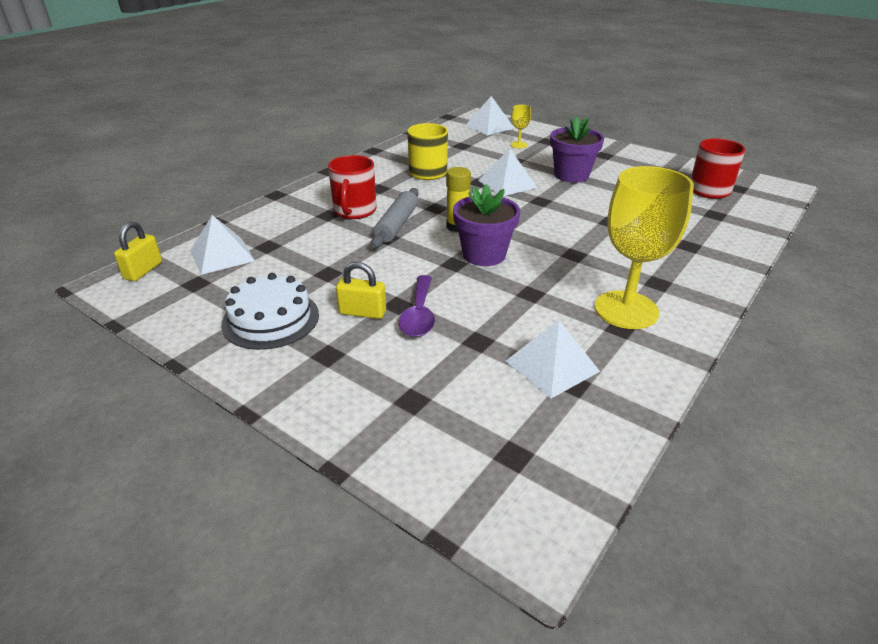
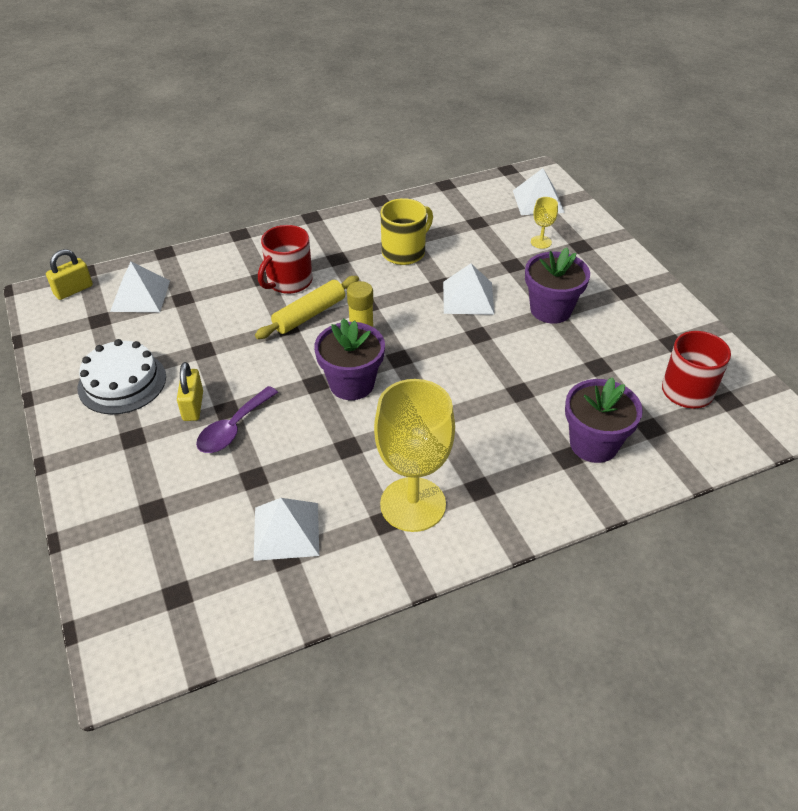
camera: 30 degrees right, 10 degrees up
yellow padlock [336,262,386,319] -> yellow padlock turned 45 degrees clockwise [177,362,203,421]
grey rolling pin [371,188,419,248] -> yellow rolling pin [255,276,359,339]
none -> purple flower pot [565,377,643,463]

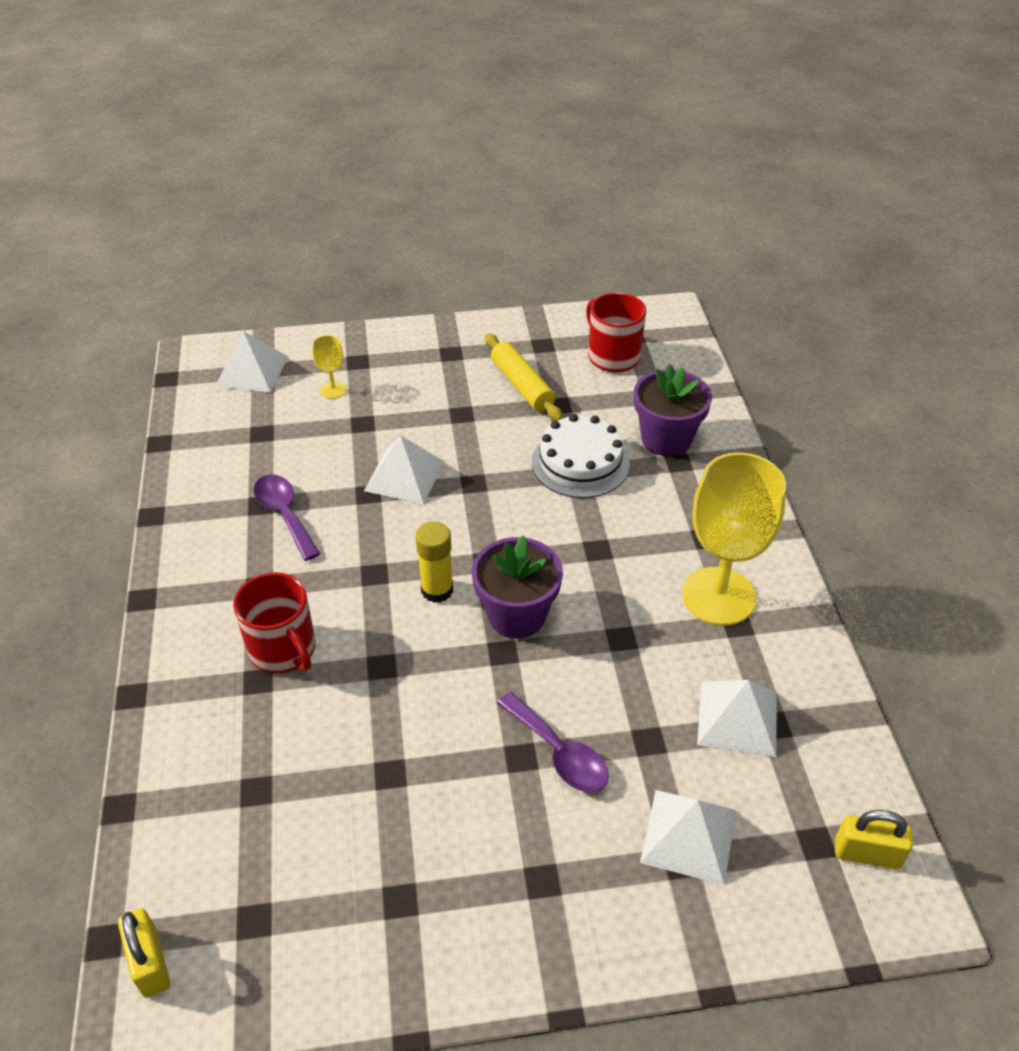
camera: 75 degrees left, 0 degrees up
white cake [77,339,166,414] -> white cake moved to [532,414,630,498]
white pyramid [110,262,170,312] -> white pyramid moved to [640,790,736,885]
yellow padlock [177,362,203,421] -> yellow padlock moved to [835,810,913,869]
yellow rolling pin [255,276,359,339] -> yellow rolling pin moved to [485,333,563,421]
yellow mug [381,198,433,265] -> purple spoon [254,474,321,561]
purple flower pot [525,248,590,324] -> none

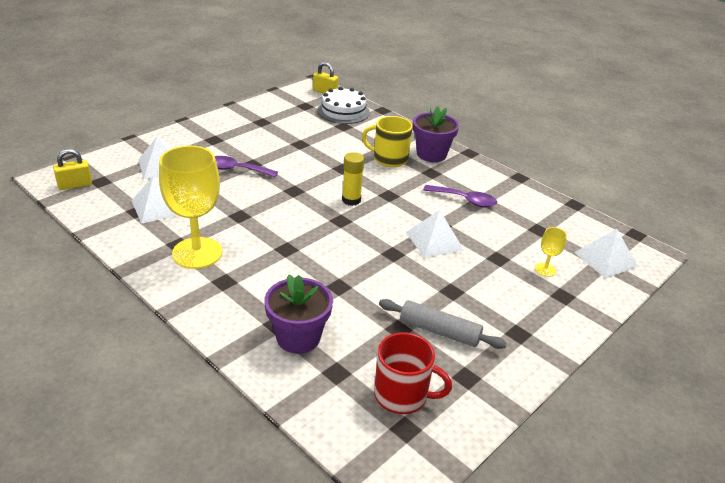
camera: 140 degrees right, 10 degrees down
red mug [233,572,316,674] -> yellow mug [362,116,413,167]
purple flower pot [472,535,563,639] -> purple flower pot moved to [413,106,459,162]
yellow rolling pin [485,333,563,421] -> grey rolling pin [379,299,507,349]
white cake [532,414,630,498] -> white cake moved to [317,87,370,124]

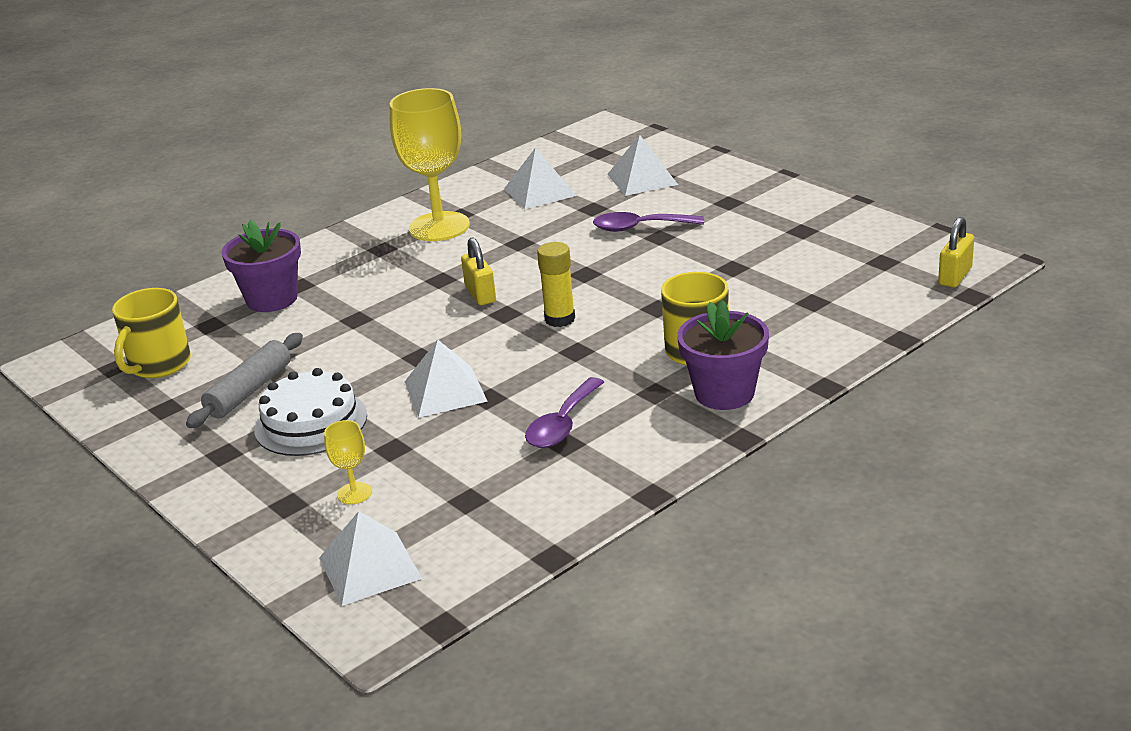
camera: 100 degrees right, 5 degrees down
yellow padlock [53,149,92,190] -> yellow padlock moved to [461,237,496,305]
purple spoon [215,156,278,177] -> purple spoon turned 105 degrees counterclockwise [593,212,704,232]
white cake [317,87,370,124] -> white cake moved to [254,368,367,456]
red mug [374,332,452,414] -> yellow mug [112,288,191,378]

